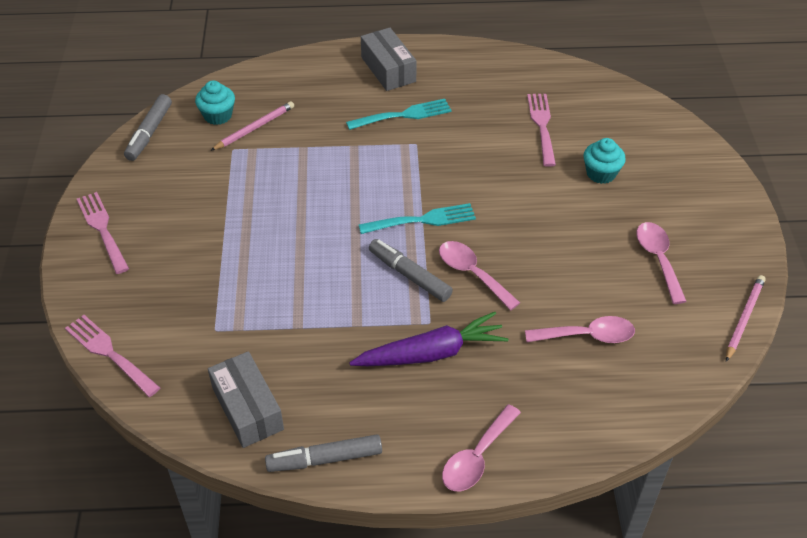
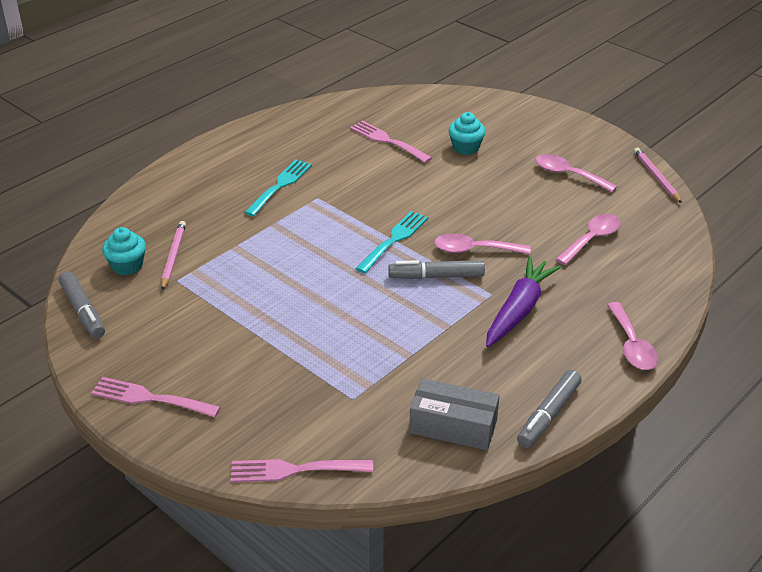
camera: 45 degrees left, 10 degrees down
grey box [361,28,417,91] -> none

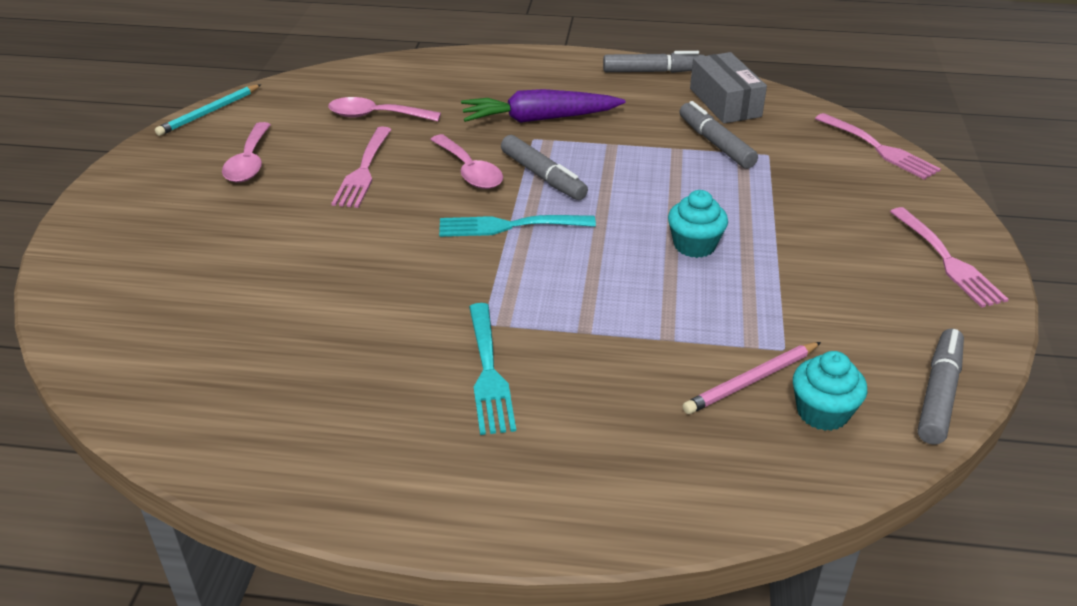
camera: 125 degrees left, 0 degrees up
turquoise fork [244,159,312,216] -> turquoise fork turned 90 degrees counterclockwise [469,303,516,435]
pink fork [350,121,432,163] -> pink fork moved to [331,127,392,208]
turquoise cupcake [449,112,486,155] -> turquoise cupcake moved to [668,190,728,258]
pink spoon [607,302,658,370] -> none
pink pencil [634,148,682,203] -> turquoise pencil [155,84,261,136]
none -> grey marker [679,101,758,169]

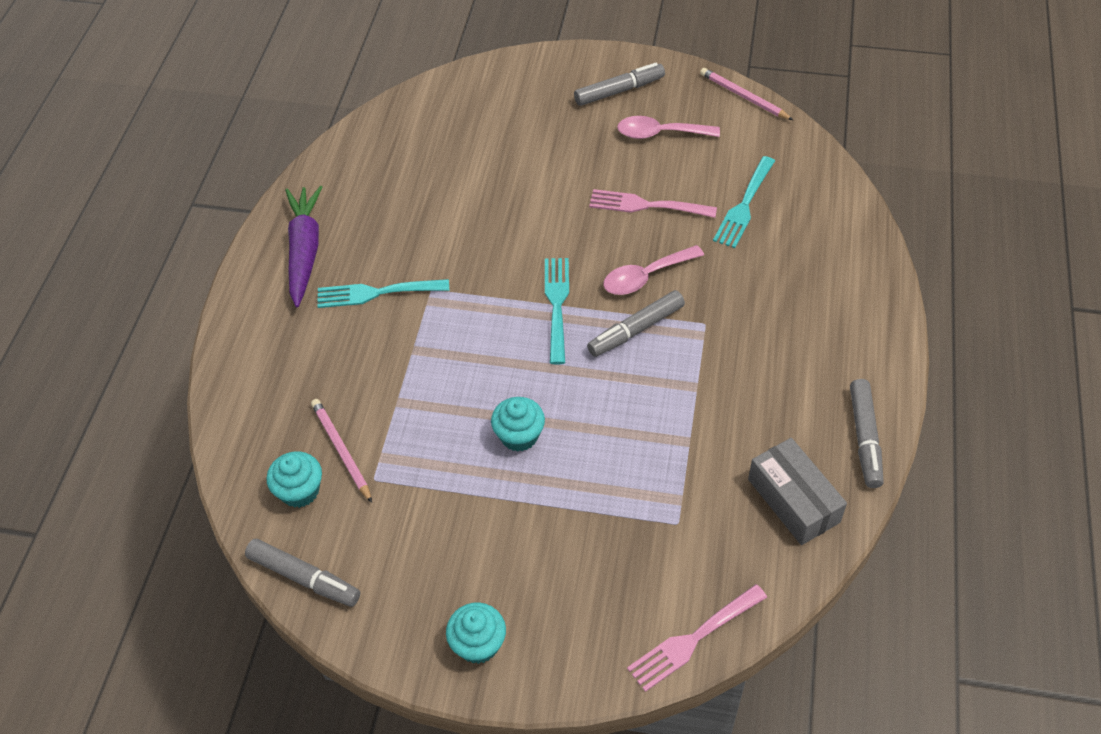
camera: 95 degrees right, 15 degrees up
turquoise pencil [155,84,261,136] -> pink pencil [700,68,793,120]
pink spoon [328,97,441,122] -> turquoise fork [713,156,775,248]
purple carrot [461,89,625,123] -> purple carrot moved to [285,186,322,307]
grey marker [679,101,758,169] -> grey marker moved to [574,63,665,106]
grey box [690,52,767,124] -> grey box turned 75 degrees clockwise [748,438,847,545]
pink fork [890,207,1009,308] -> turquoise cupcake [446,603,506,664]

